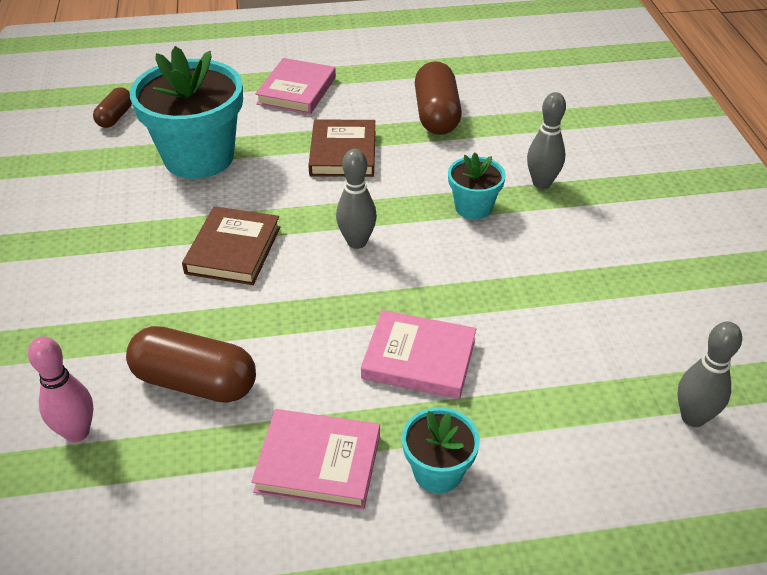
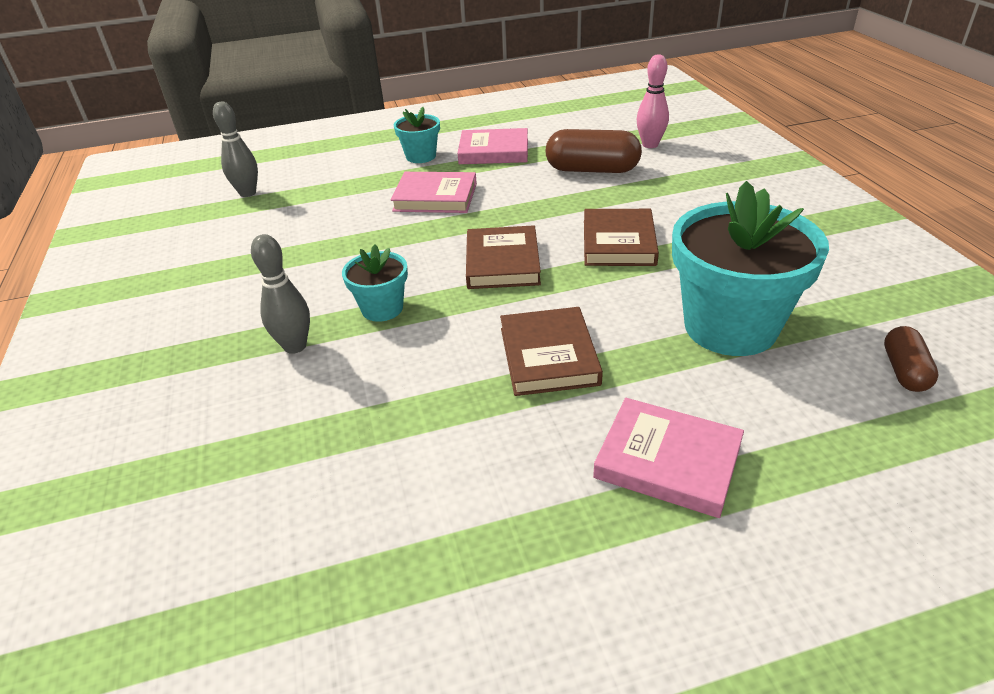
camera: 175 degrees right, 5 degrees down
pink book [255,58,336,114] -> pink book turned 75 degrees counterclockwise [593,398,744,518]
grey bowling pin [336,149,377,249] -> brown book [466,225,541,289]
brown capsule [415,61,462,135] -> none

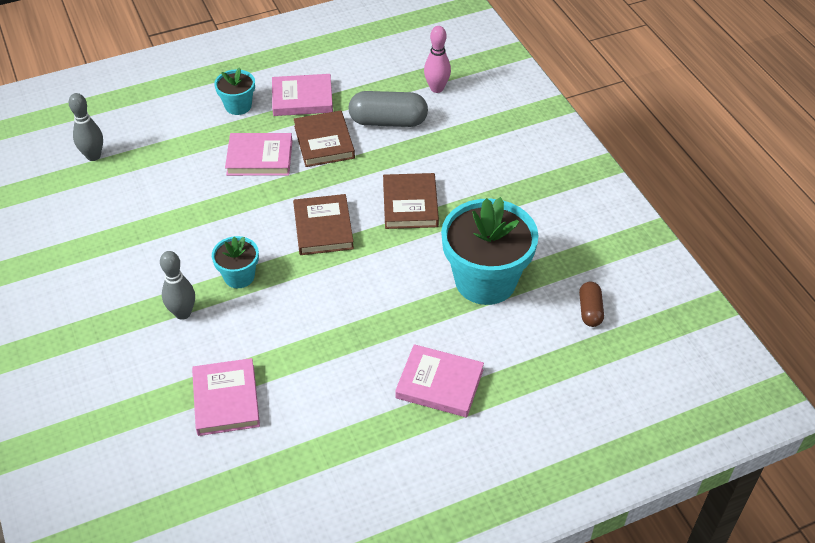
camera: 10 degrees left, 10 degrees up
brown book [500,307,603,396] -> brown book moved to [294,111,355,167]
brown capsule [546,129,642,173] -> grey capsule [348,91,428,127]
none -> pink book [192,358,260,436]

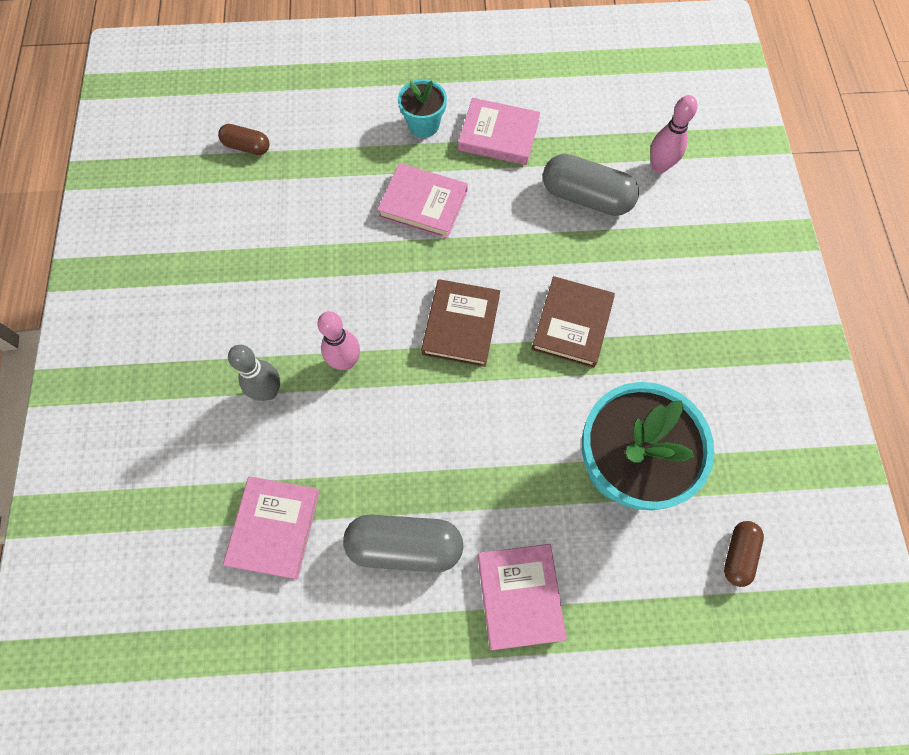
camera: 20 degrees right, 20 degrees up
grey bowling pin [69,93,103,161] -> brown capsule [218,124,269,155]
turquoise flower pot [212,236,259,288] -> pink bowling pin [317,311,360,370]
brown book [294,111,355,167] -> none
pink book [395,344,484,417] -> pink book turned 45 degrees clockwise [478,544,567,650]
none -> grey capsule [343,515,463,572]

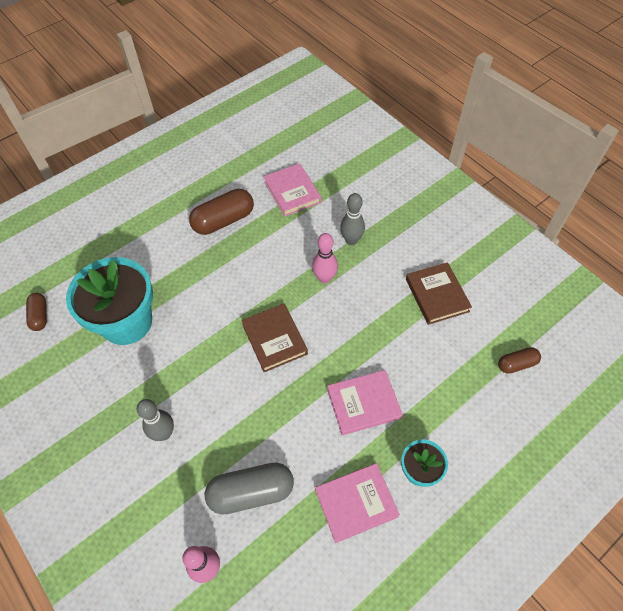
camera: 145 degrees right, 10 degrees down
grey capsule [343,515,463,572] -> brown capsule [189,189,254,235]
pink book [478,544,567,650] -> none
brown book [531,276,615,368] -> brown book moved to [406,262,472,325]
none -> grey bowling pin [137,399,174,441]

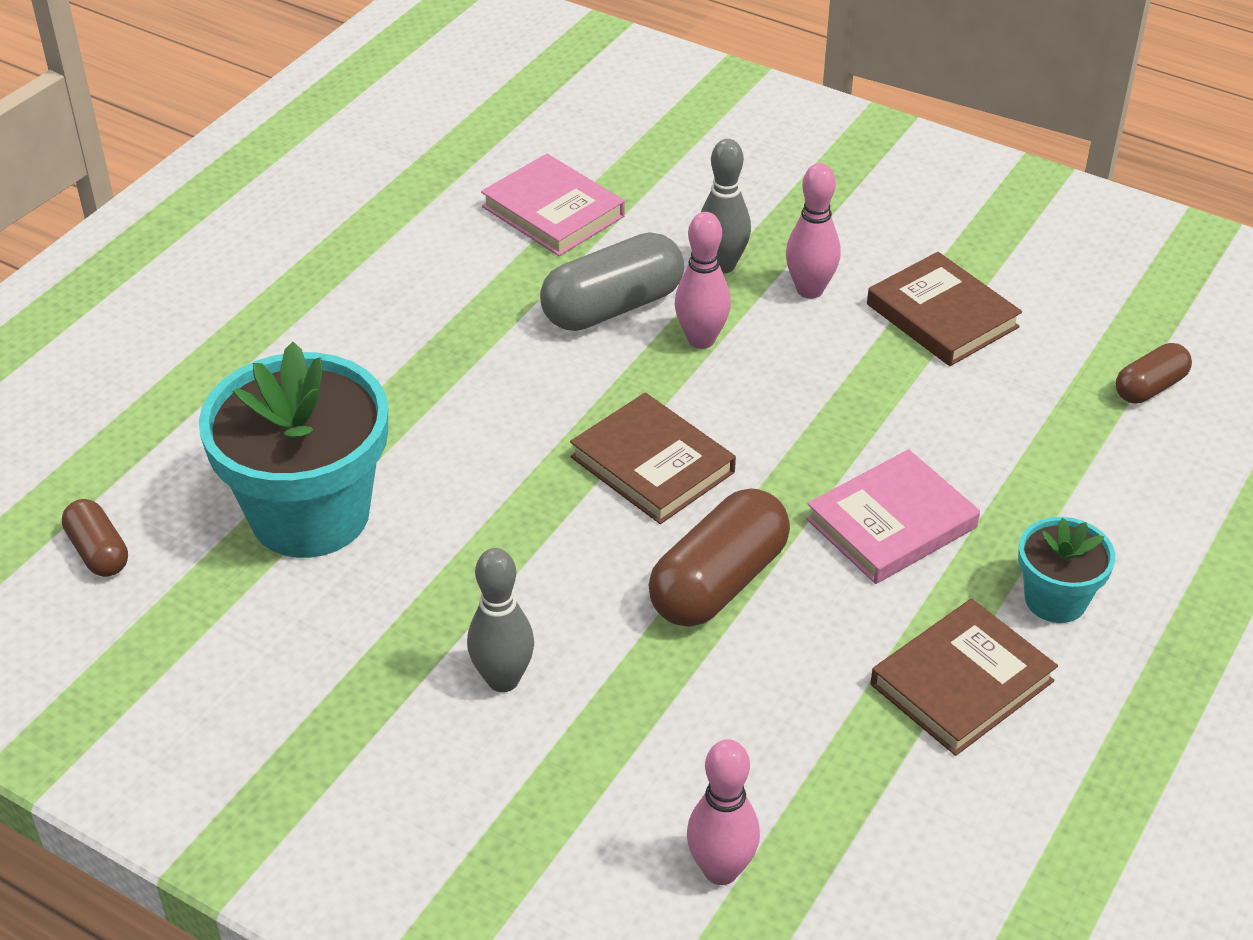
camera: 20 degrees left, 15 degrees down
brown capsule [189,189,254,235] -> brown capsule moved to [648,488,790,627]
grey capsule [205,462,294,515] -> grey capsule moved to [540,232,684,331]
pink book [315,463,400,543] -> brown book [871,599,1058,756]
none -> pink bowling pin [786,163,840,299]

